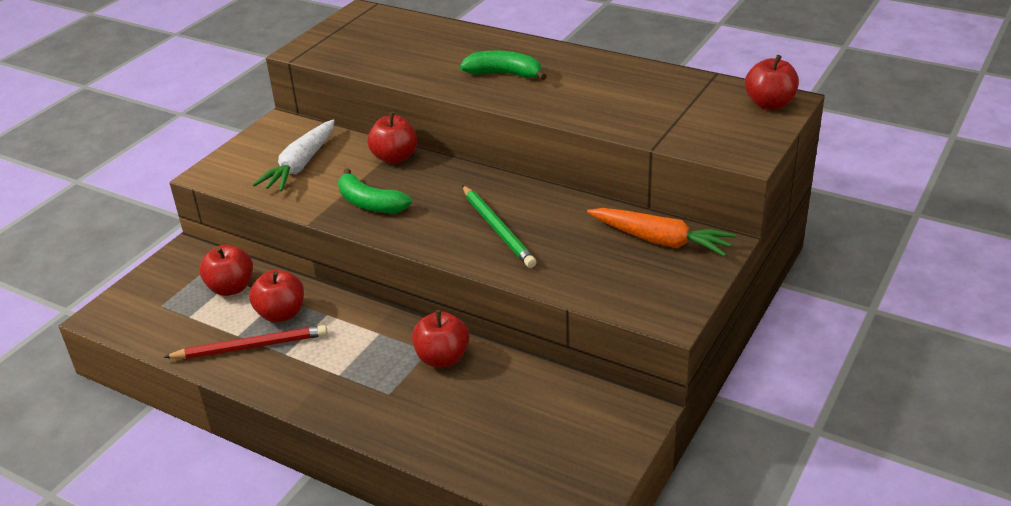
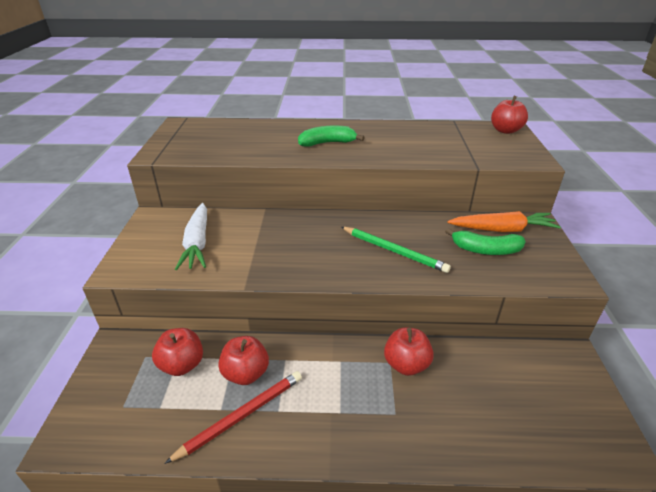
camera: 30 degrees left, 0 degrees up
green banana [338,168,412,213] -> green banana moved to [445,228,526,255]
red apple [368,112,417,164] -> none

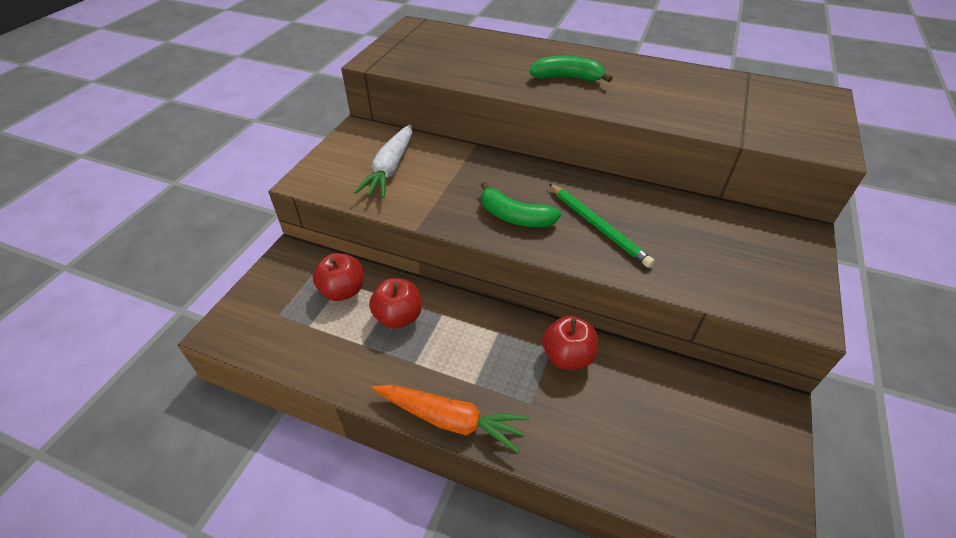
camera: 20 degrees right, 10 degrees up
red pencil [164,371,302,464] -> none
green banana [445,228,526,255] -> green banana moved to [481,182,561,227]
orange carrot [447,211,561,232] -> orange carrot moved to [372,384,529,454]
red apple [491,96,528,134] -> none

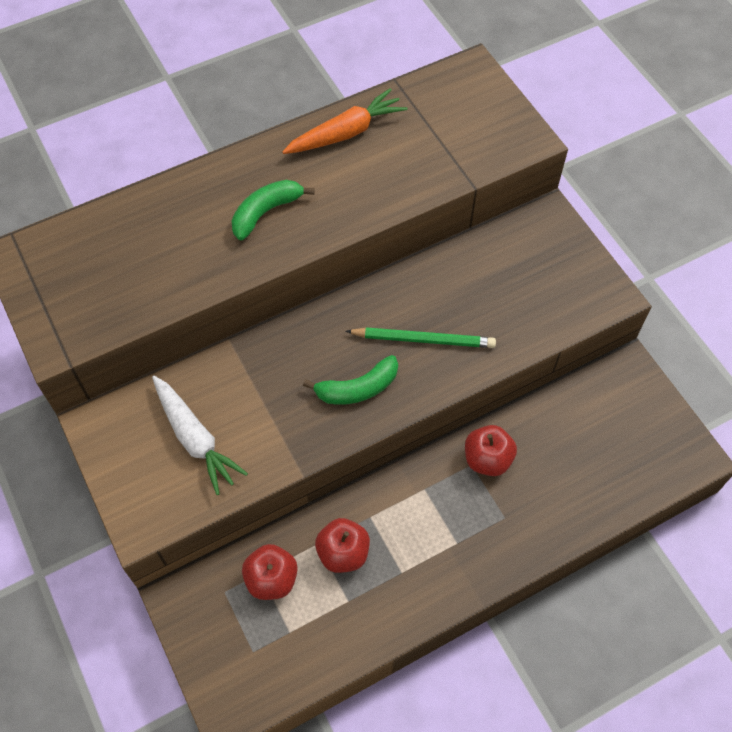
camera: 50 degrees left, 15 degrees up
orange carrot [372,384,529,454] -> orange carrot moved to [282,88,408,154]

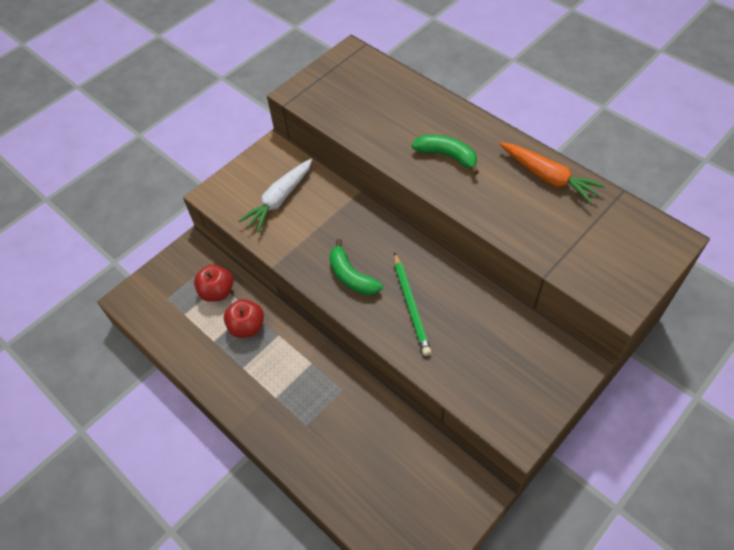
camera: 75 degrees right, 5 degrees down
red apple [465,425,517,476] -> none

